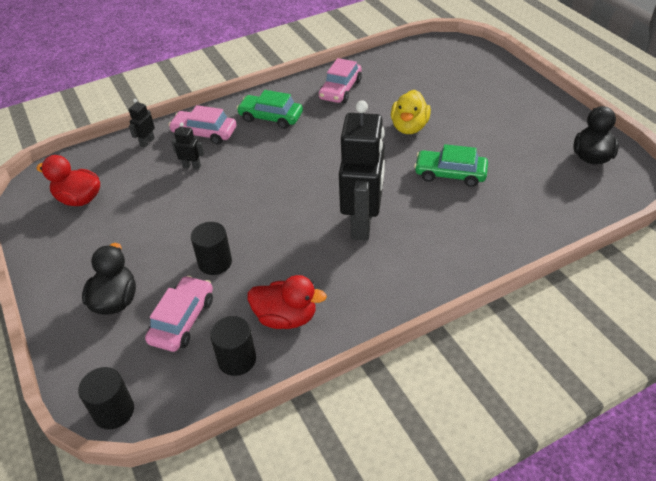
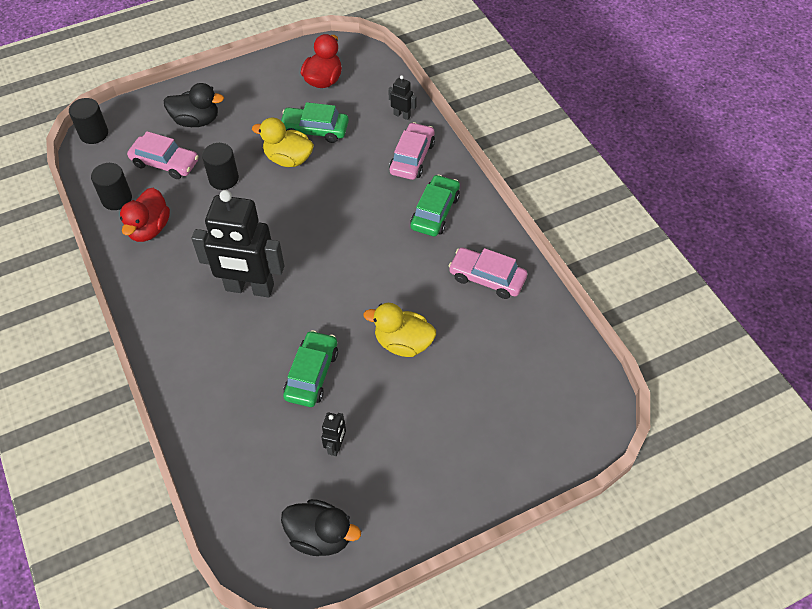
camera: 90 degrees right, 10 degrees up
black robot [171,123,204,170] -> black robot moved to [321,412,346,456]
none -> yellow duck [252,118,314,167]
none -> green car [281,102,349,143]

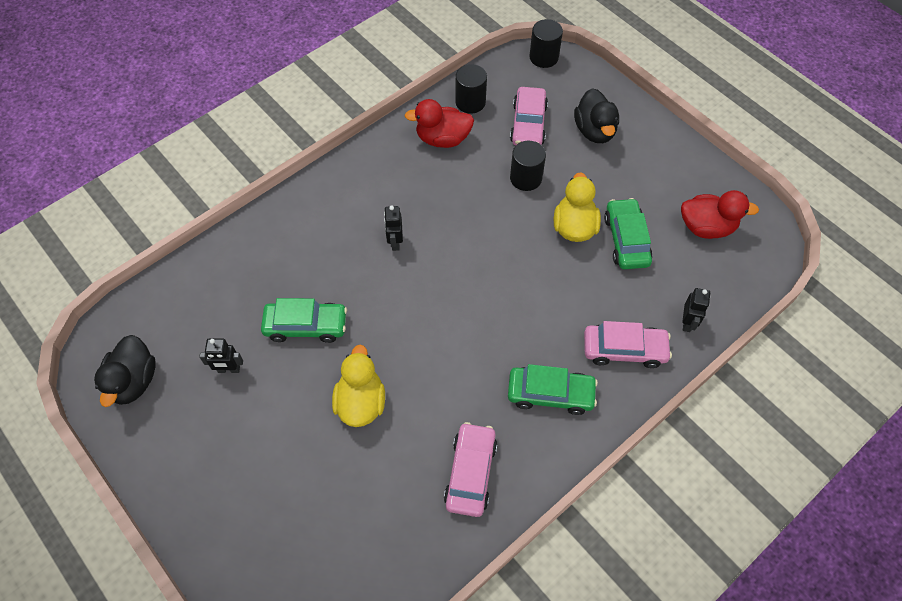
camera: 75 degrees right, 5 degrees up
black robot [192,190,284,297] -> black robot [384,205,403,251], size x0.41

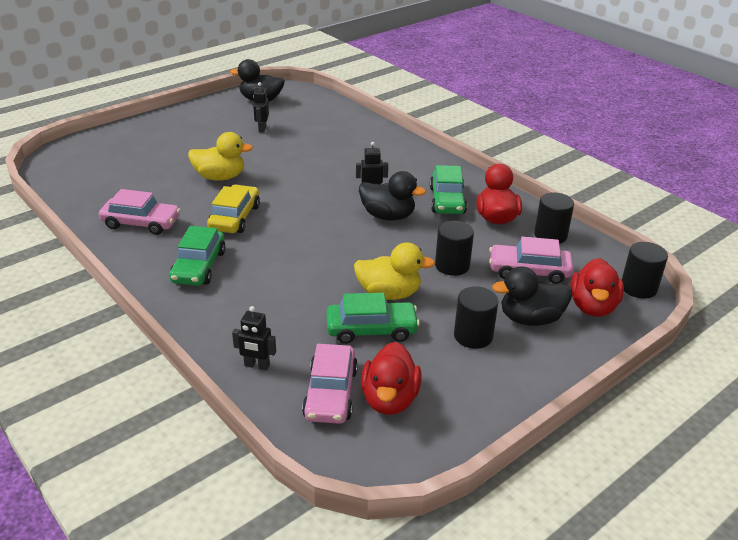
camera: 90 degrees right, 25 degrees down
green car [261,298,347,343] -> green car moved to [430,165,467,214]
pink car [584,321,672,368] -> pink car moved to [302,344,358,424]
none -> yellow car [207,185,260,233]
none -> black duck [359,171,426,221]
none -> black cylinder [454,287,498,349]
none -> red duck [570,258,624,317]

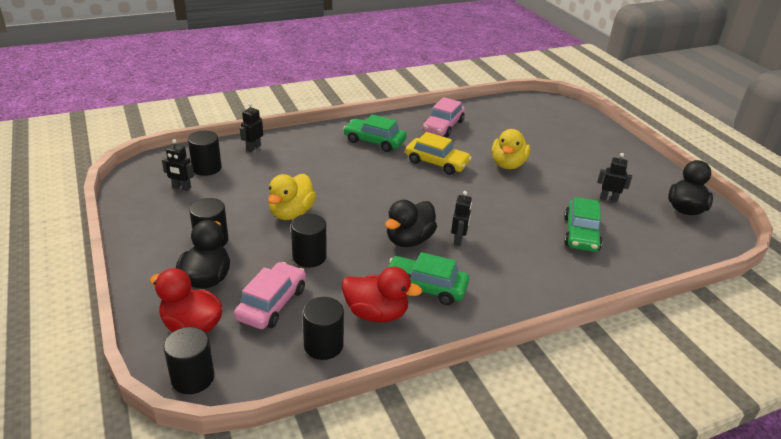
camera: 105 degrees right, 0 degrees up
pink car [302,344,358,424] -> black cylinder [188,131,222,176]
green car [326,293,420,344] -> green car moved to [564,197,602,252]
red duck [361,342,422,415] -> black robot [162,139,194,191]

